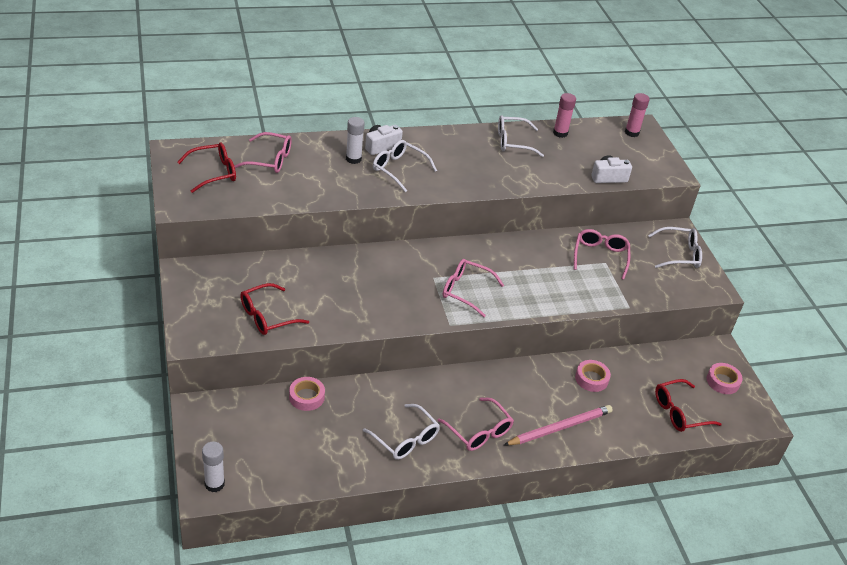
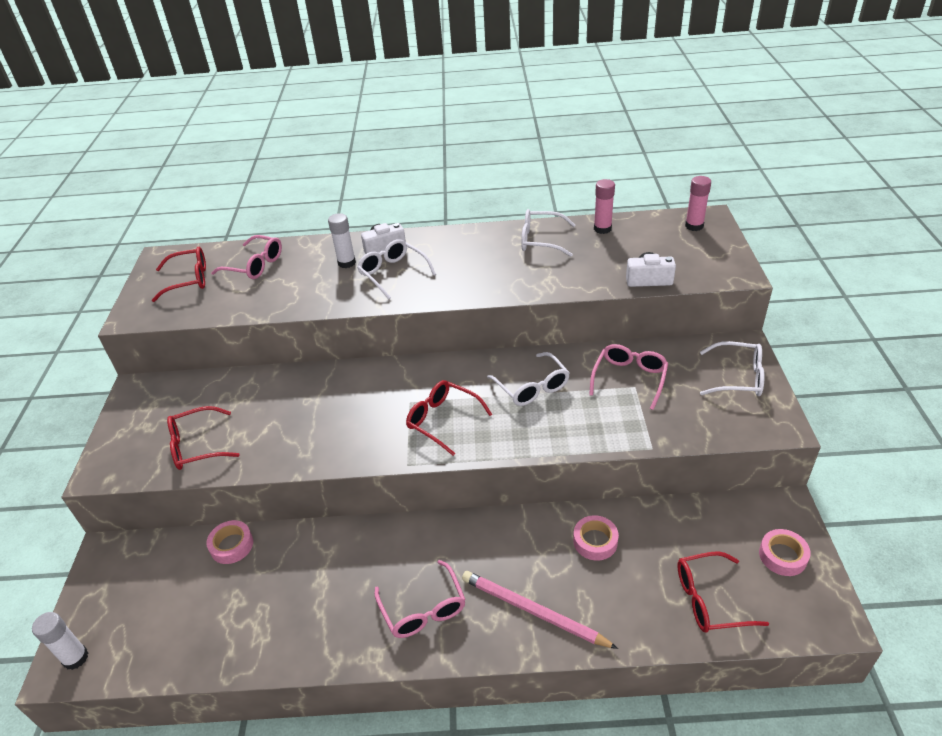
camera: 20 degrees right, 0 degrees up
white glasses [363,404,440,460] -> white glasses moved to [487,352,570,406]
pink glasses [443,259,504,317] -> red glasses [406,380,492,456]
pink pencil [504,405,613,445] -> pink pencil turned 135 degrees counterclockwise [462,571,618,649]

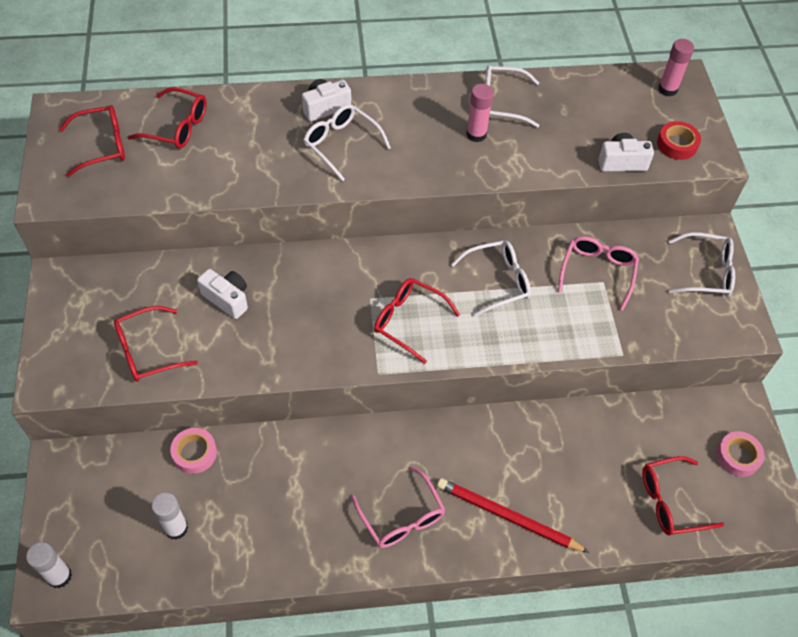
camera: 10 degrees left, 15 degrees up
pink glasses [211,235,282,279] -> red glasses [128,87,207,149]
white glue stick [328,213,356,268] -> white glue stick moved to [151,493,188,540]
pink pencil [462,571,618,649] -> red pencil [437,478,589,553]
white glasses [487,352,570,406] -> white glasses turned 75 degrees counterclockwise [451,241,531,317]
pink tape [573,515,619,561] -> none
pink glue stick [594,179,615,234] -> pink glue stick moved to [466,84,494,142]
none -> white camera [197,269,248,319]
none -> red tape [657,121,701,160]

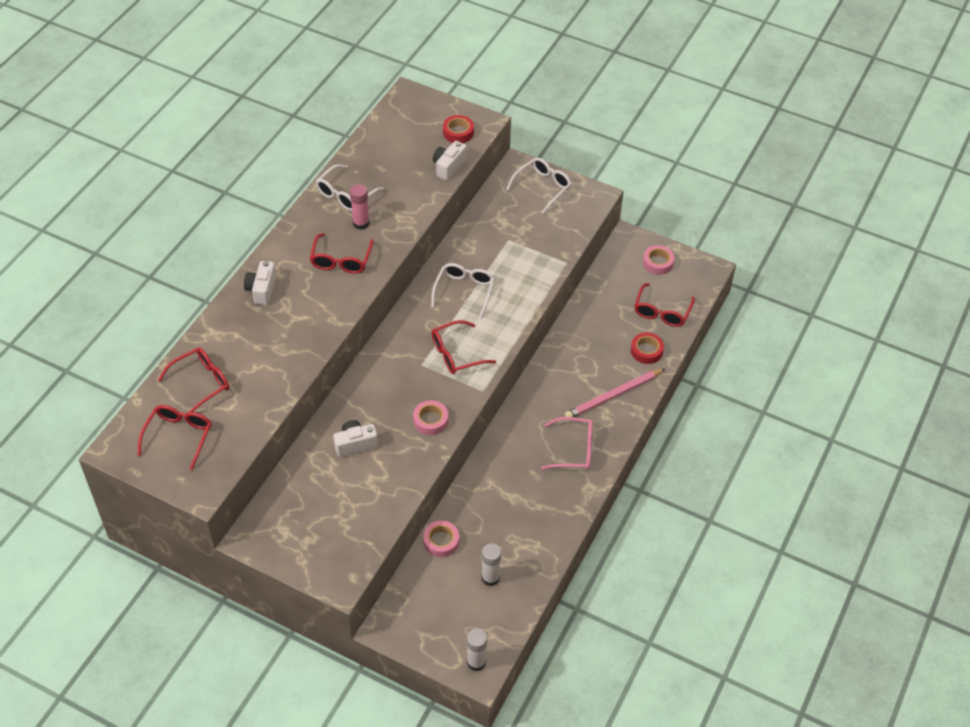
camera: 55 degrees left, 5 degrees down
red glasses [114,306,198,382] -> red glasses moved to [310,233,373,274]
white glasses [304,104,391,181] -> none
red pencil [437,478,589,553] -> pink pencil [565,369,665,418]
pink glasses [558,236,639,310] -> none
pink glue stick [658,39,694,97] -> none
none -> pink tape [413,400,448,435]
none -> red tape [631,332,664,364]

